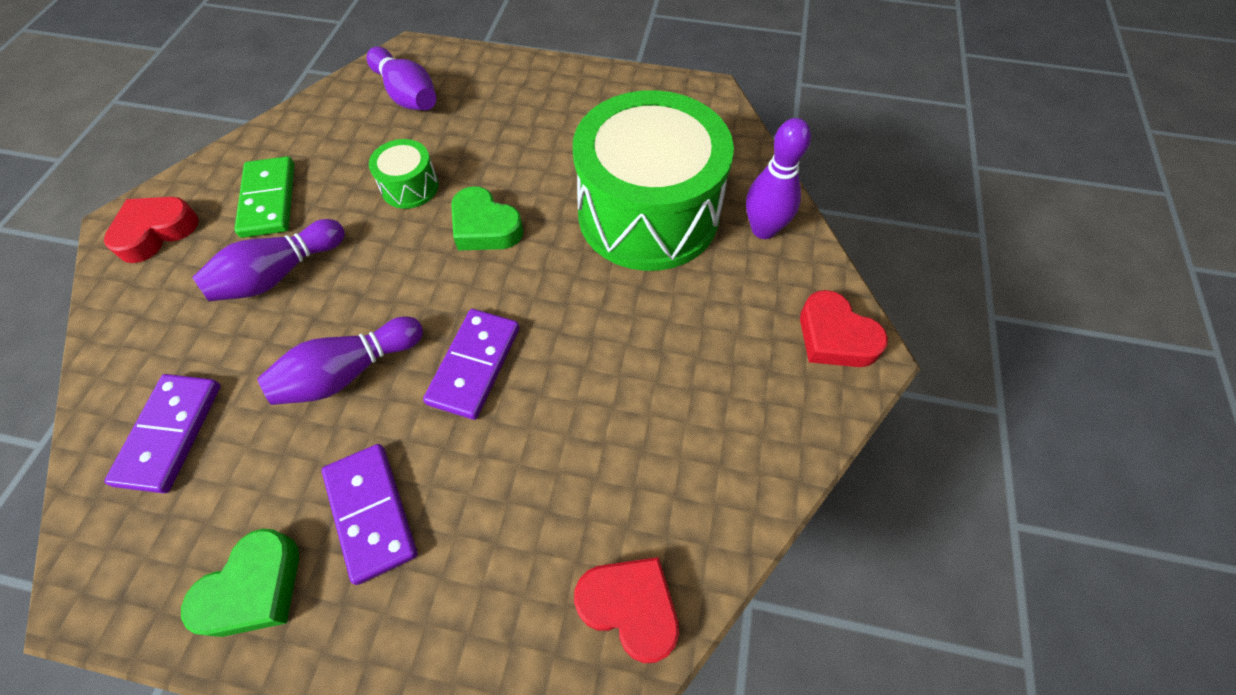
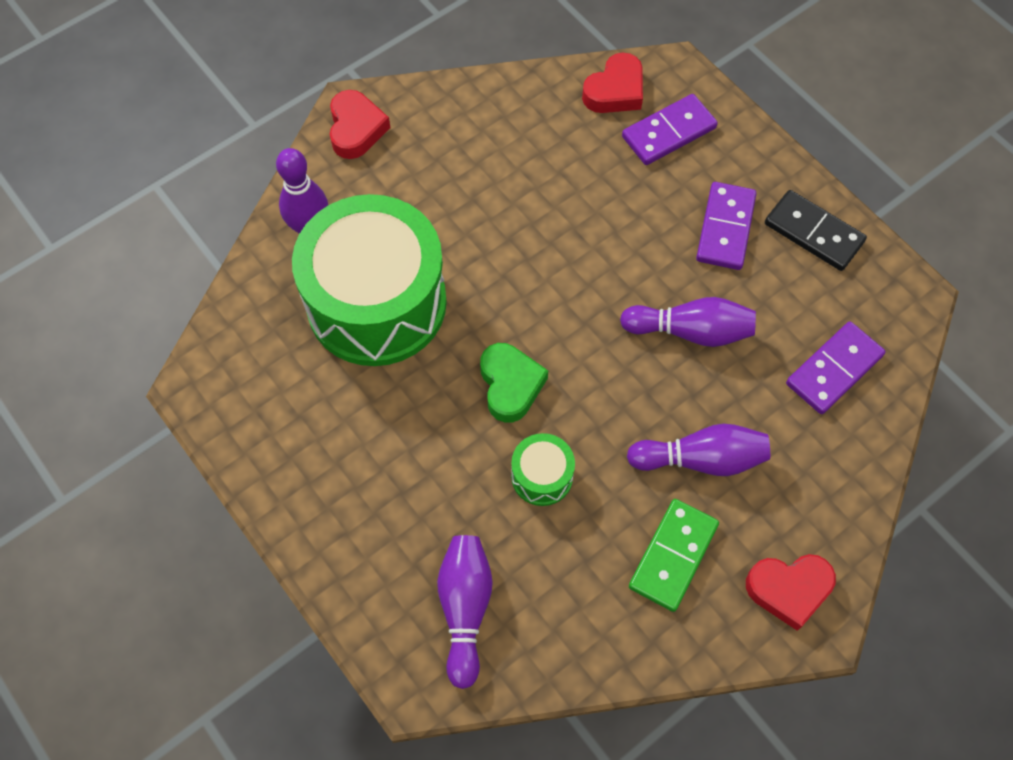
camera: 140 degrees left, 5 degrees up
green heart [181,529,299,637] -> black domino [765,190,867,271]
purple domino [423,309,520,420] -> purple domino moved to [622,94,718,165]
red heart [574,557,679,663] -> red heart turned 120 degrees counterclockwise [582,53,643,113]

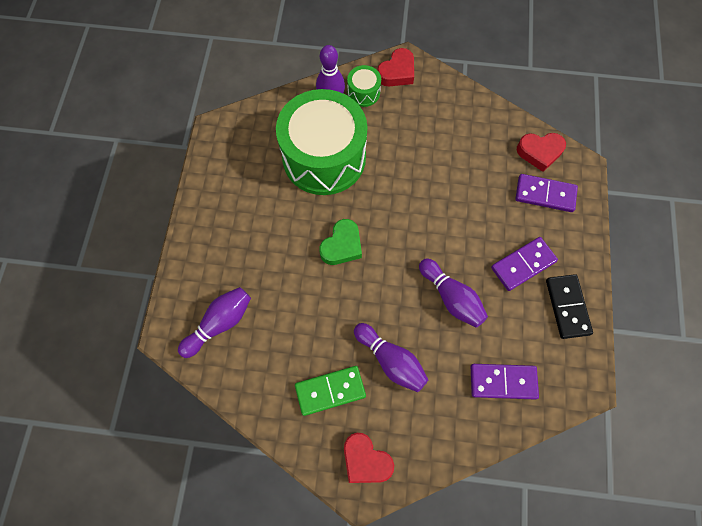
camera: 45 degrees right, 5 degrees up
green drum [511,433,575,506] -> green drum moved to [347,65,381,107]

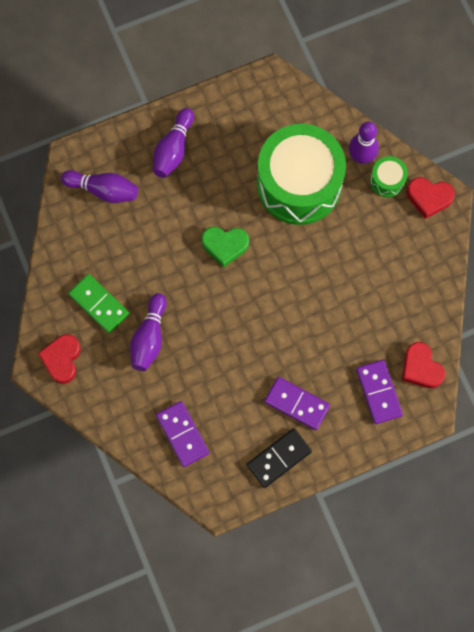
camera: 60 degrees right, 5 degrees up
purple bowling pin [419,258,488,328] -> purple bowling pin moved to [153,108,194,178]

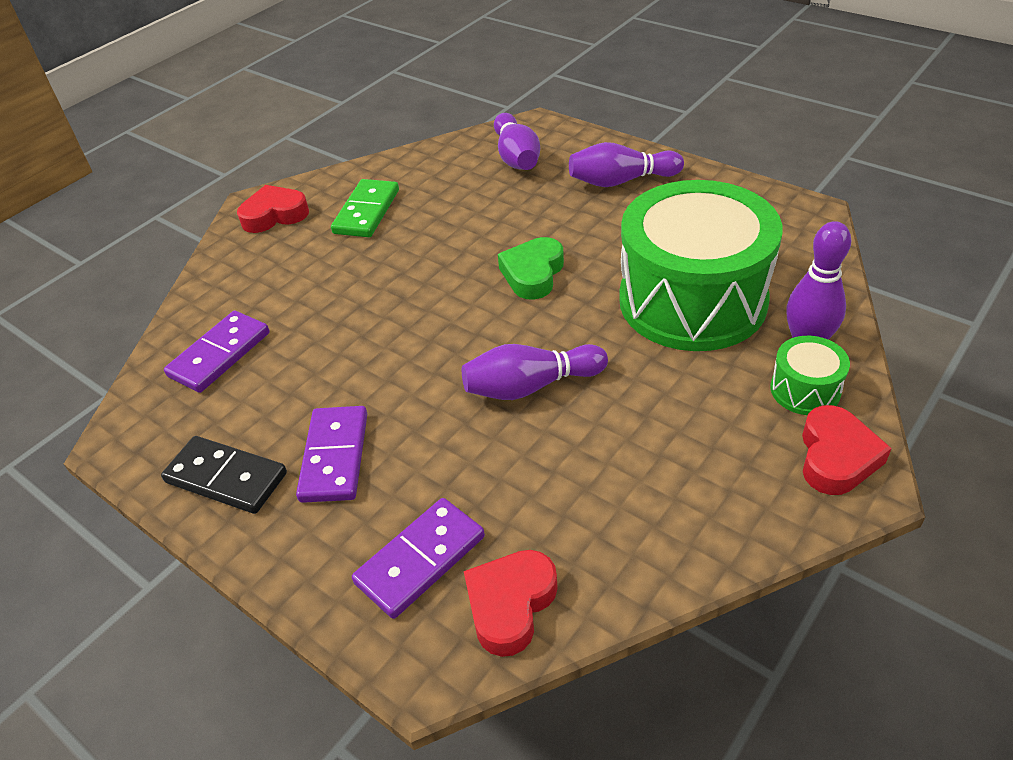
camera: 65 degrees right, 30 degrees down
purple bowling pin [130,293,167,371] -> purple bowling pin moved to [462,344,608,400]
green heart [202,226,249,268] -> green heart turned 45 degrees clockwise [498,237,564,300]
red heart [407,177,455,219] -> red heart turned 150 degrees counterclockwise [802,405,892,495]

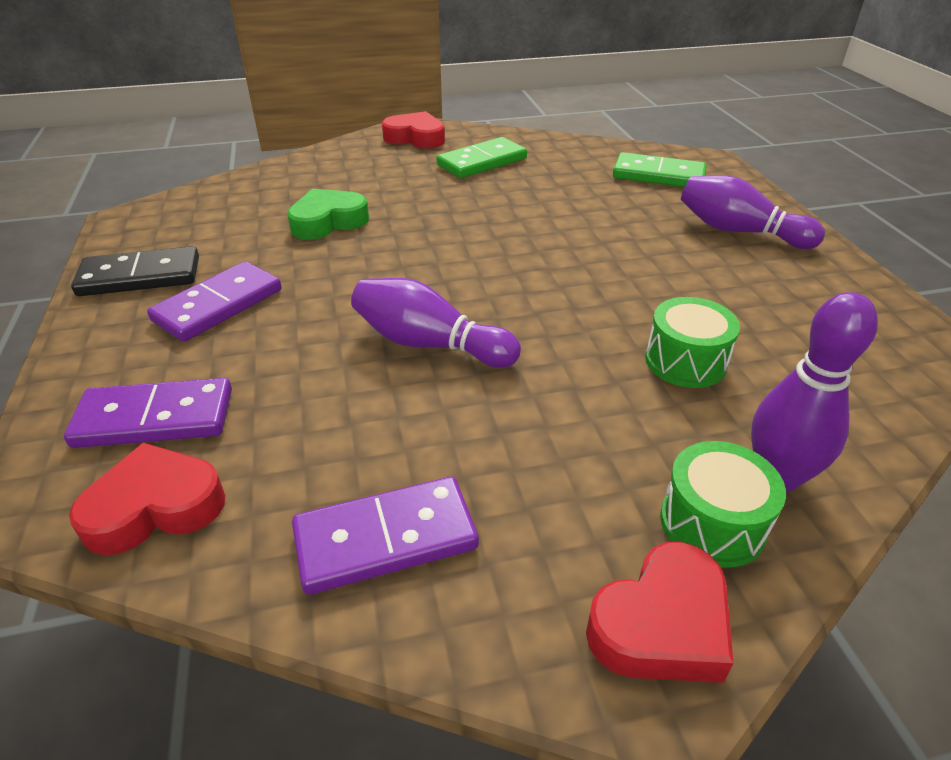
camera: 35 degrees right, 5 degrees down
black domino [161,436,287,514] -> black domino turned 75 degrees counterclockwise [71,246,199,296]
purple domino [164,311,270,393] -> purple domino moved to [292,477,479,595]
purple bowling pin [494,113,540,170] -> green domino [613,152,707,187]
green heart [498,237,564,300] -> green heart moved to [287,189,369,240]
green drum [619,180,782,351] -> green drum [645,297,740,388], size x0.41

